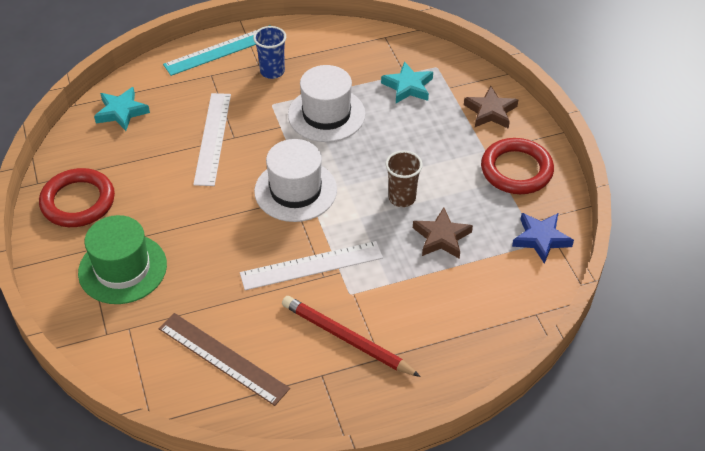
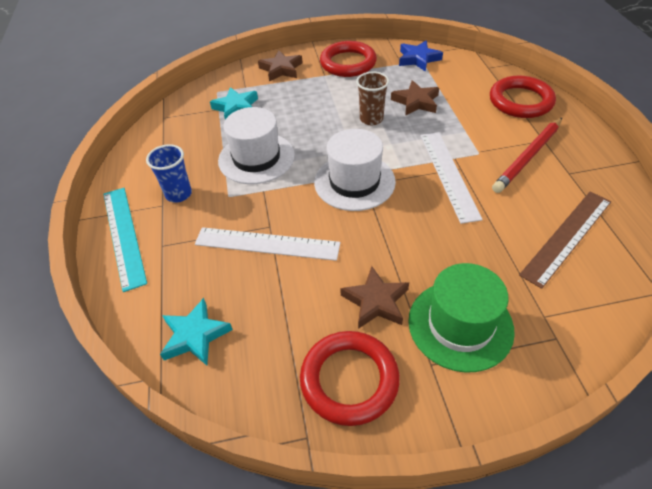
camera: 80 degrees left, 0 degrees up
none -> brown star [340,266,409,329]
none -> red ring [490,76,556,118]

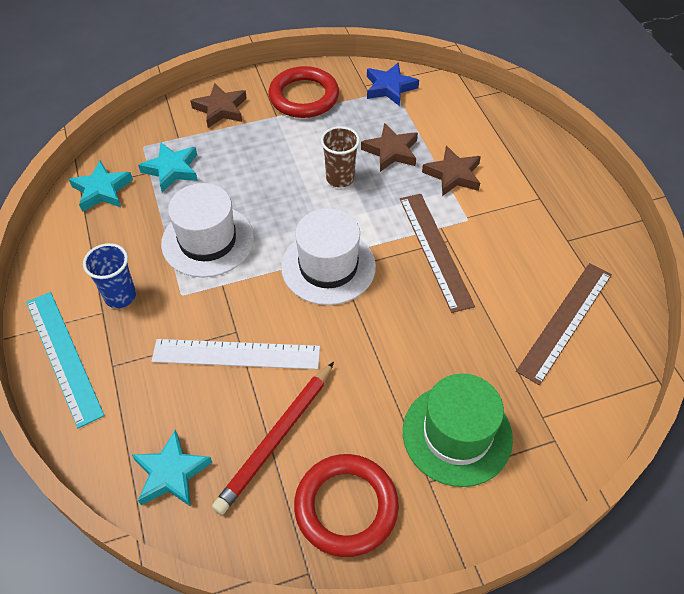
camera: 10 degrees left, 5 degrees up
brown star [340,266,409,329] -> brown star moved to [422,146,481,196]
white ruler [420,132,483,224] -> brown ruler [400,194,475,313]
red ring [490,76,556,118] -> none
red pencil [492,118,562,193] -> red pencil moved to [212,362,334,515]
none -> turquoise star [69,160,133,212]

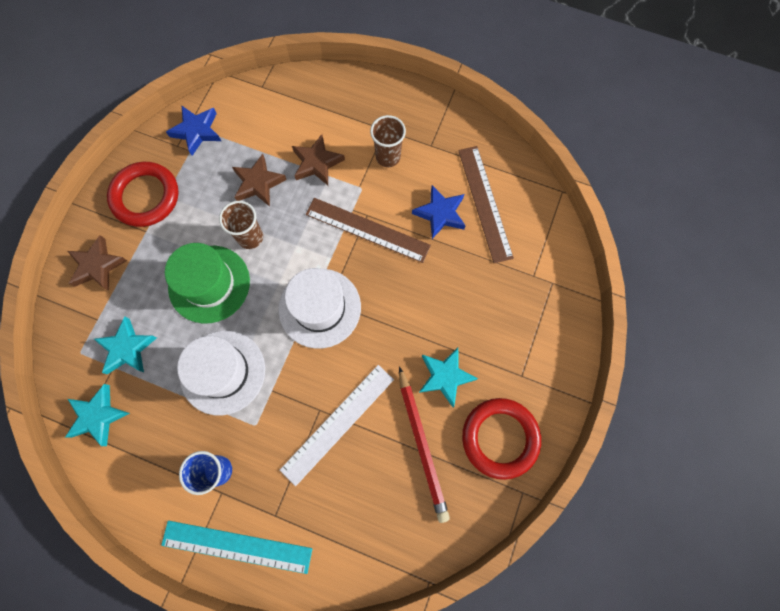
camera: 50 degrees left, 20 degrees up
turquoise star [132,429,212,507] -> turquoise star moved to [419,348,478,407]
green hat [403,374,513,487] -> green hat moved to [165,243,250,324]
none -> brown cup [370,115,406,167]
none -> blue star [412,185,466,239]

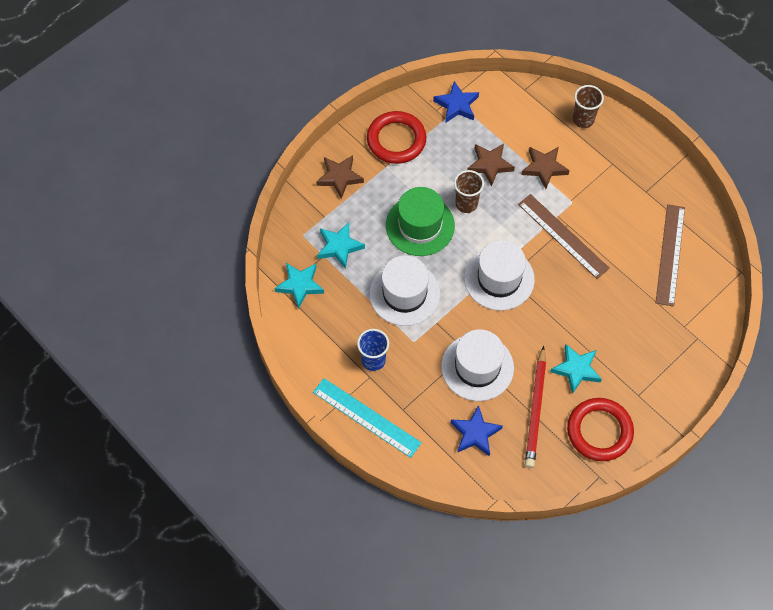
camera: 25 degrees right, 10 degrees down
white ruler [280,365,394,486] -> white hat [441,329,514,401]
brown cup [370,115,406,167] -> brown cup moved to [573,85,604,128]
blue star [412,185,466,239] -> blue star moved to [451,405,503,456]

